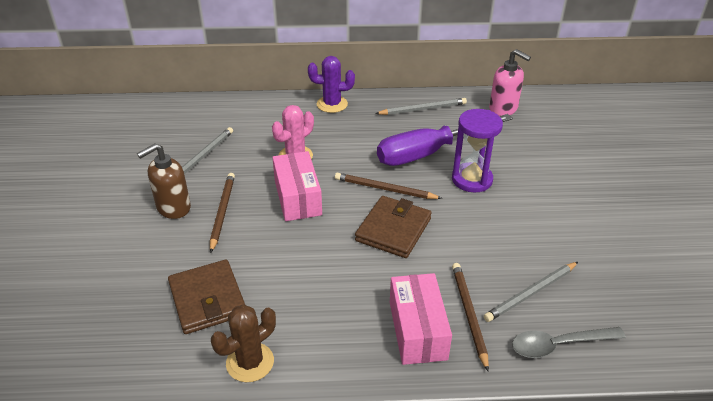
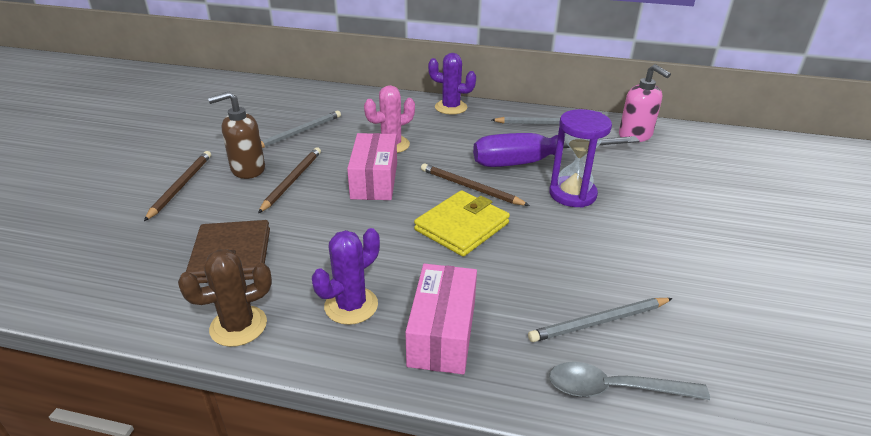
camera: 15 degrees right, 5 degrees down
brown wallet [355,196,432,258] -> yellow wallet [414,190,510,257]
brown pencil [452,263,489,371] -> brown pencil moved to [144,151,211,221]
none -> purple cactus [312,228,380,325]

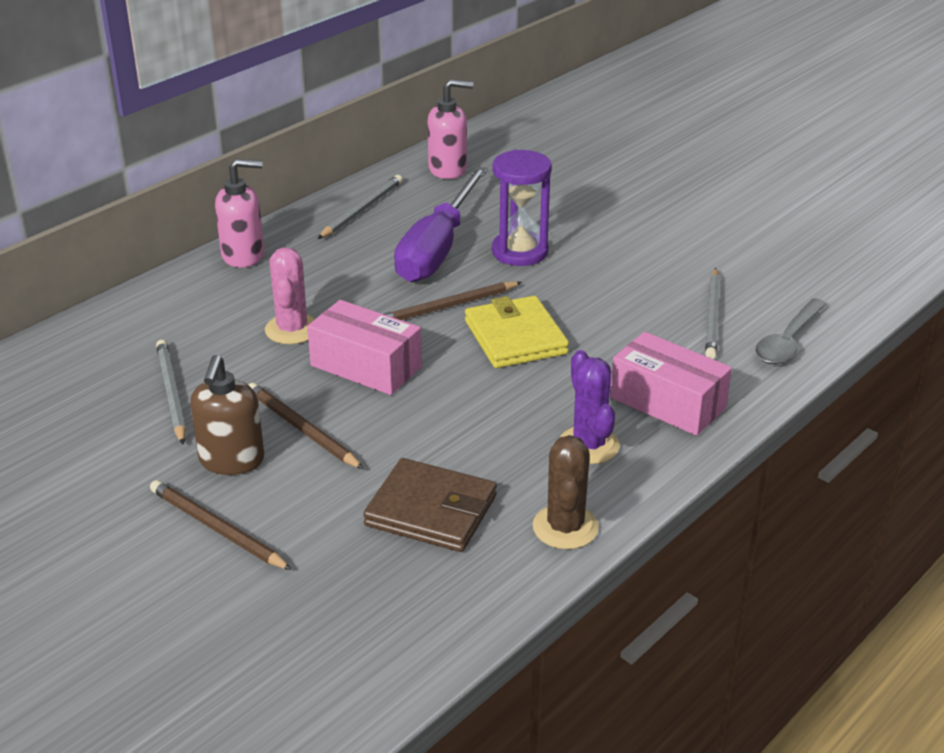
camera: 60 degrees left, 0 degrees up
purple cactus [428,53,476,115] -> pink soap dispenser [215,159,264,268]

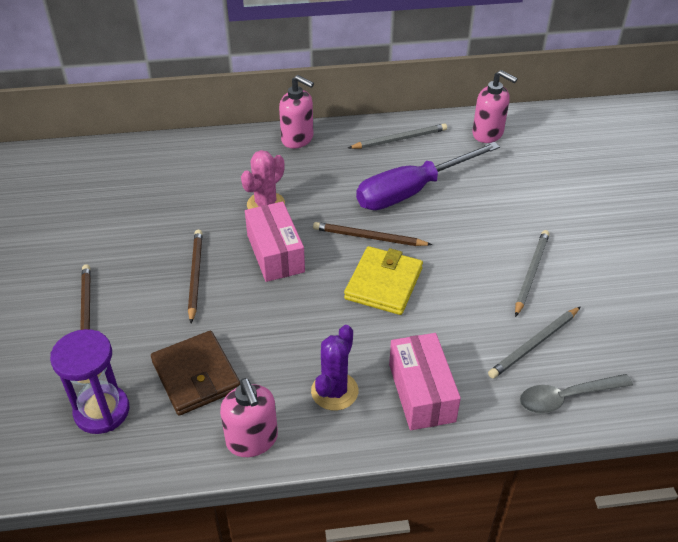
camera: 40 degrees right, 10 degrees up
grey pencil [156,340,186,444] -> grey pencil moved to [515,230,550,317]
brown soap dispenser [190,355,264,475] -> none
purple hourglass [492,150,552,266] -> purple hourglass moved to [50,329,129,434]
brown cactus [533,435,599,549] -> pink soap dispenser [220,378,278,457]

